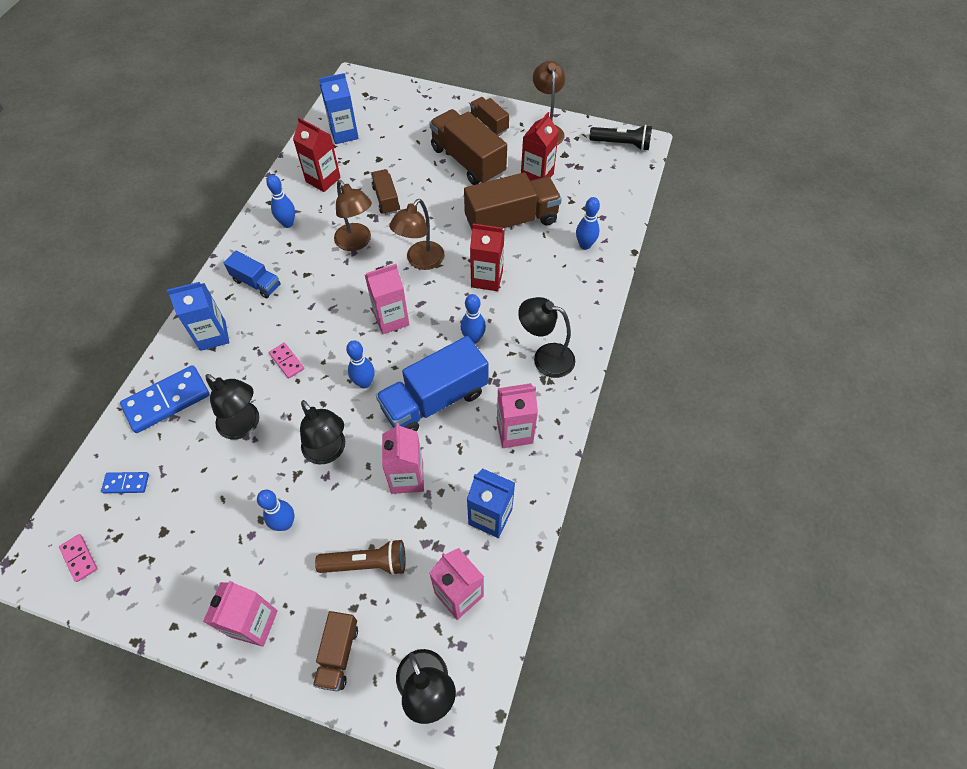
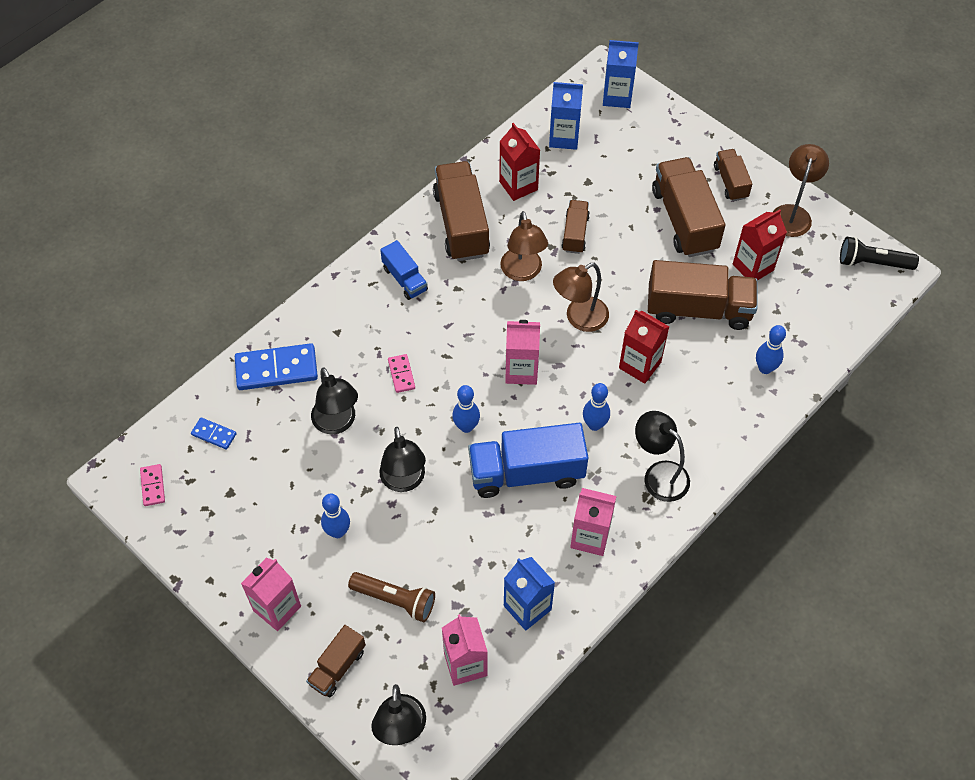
camera: 25 degrees right, 0 degrees up
blue carton [167,282,229,351] -> blue carton moved to [603,40,639,108]
blue bowling pin [267,175,295,228] -> brown truck [433,161,490,261]
pink carton [382,423,424,494] -> none
black flashlight [589,125,652,151] -> black flashlight turned 150 degrees clockwise [840,237,919,270]

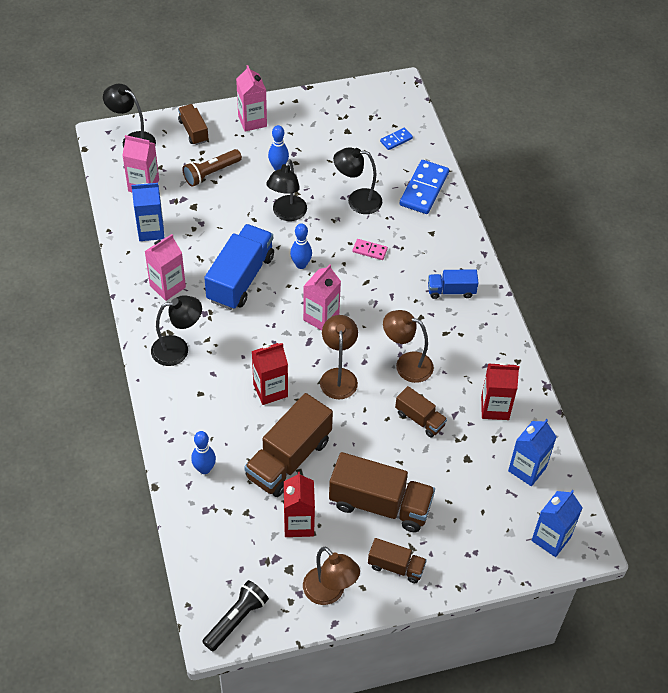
camera: 120 degrees right, 5 degrees down
pink domino [140,464,165,506] -> none
black lamp [379,427,426,492] -> black lamp turned 90 degrees counterclockwise [266,159,307,221]
brown truck [433,161,490,261] -> none
blue bowling pin [583,383,610,431] -> none

